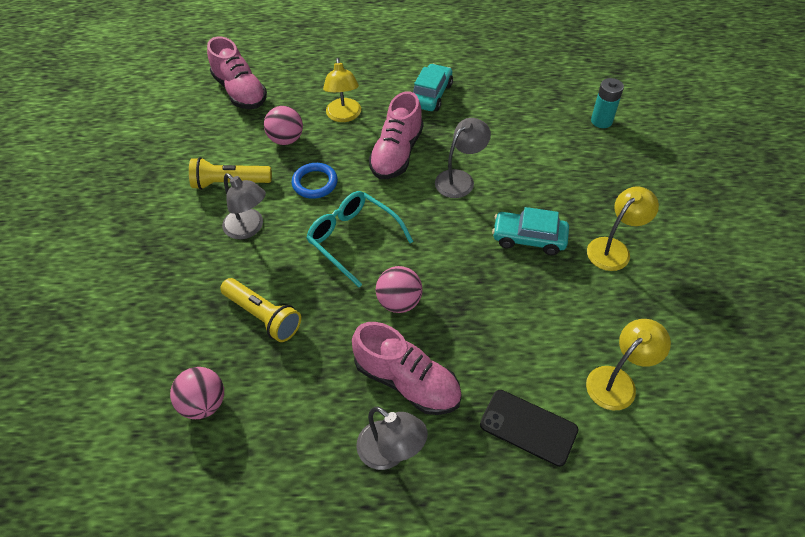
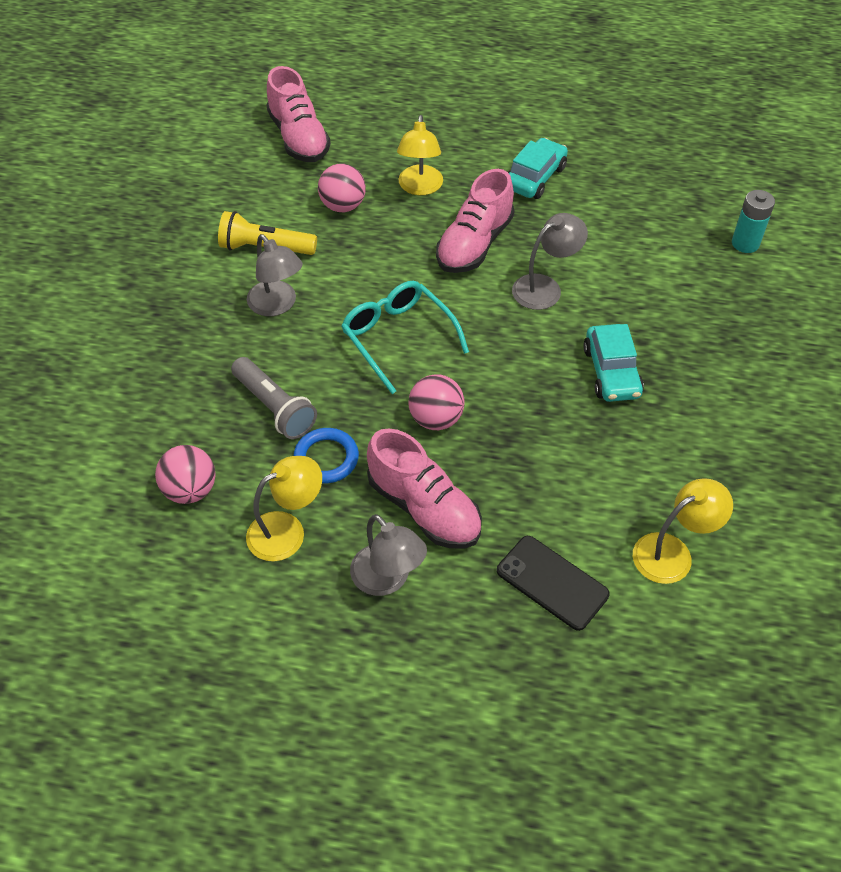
camera: 10 degrees right, 0 degrees up
yellow flashlight [220,278,301,342] -> grey flashlight [231,357,317,439]
blue ring [291,163,338,199] -> blue ring moved to [294,428,359,483]
turquoise car [492,207,569,255] -> turquoise car turned 120 degrees counterclockwise [583,324,644,402]
yellow lamp [587,186,659,271] -> yellow lamp moved to [246,456,322,561]

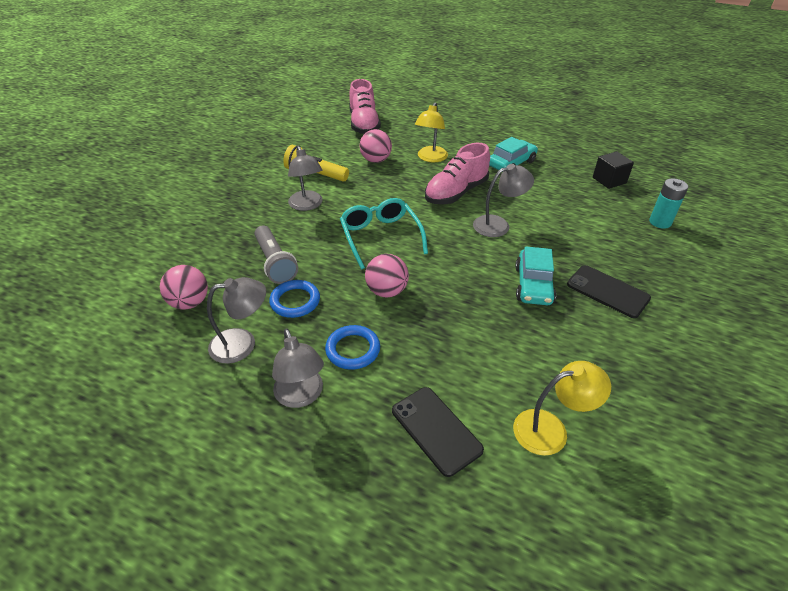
camera: 15 degrees right, 10 degrees down
yellow lamp [246,456,322,561] -> grey lamp [207,277,266,364]
pink shoe [367,428,482,549] -> blue ring [325,325,380,370]
none -> black phone [567,265,651,318]
none -> black cube [593,151,634,189]

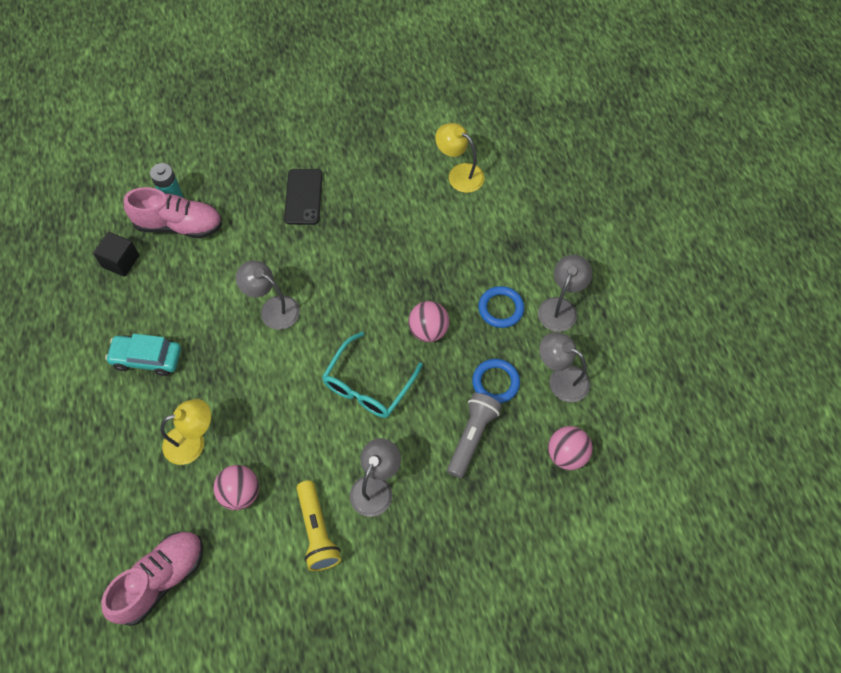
camera: 130 degrees left, 20 degrees up
black phone [392,387,484,477] -> none
pink shoe [425,143,490,204] -> pink shoe moved to [124,187,222,238]
turquoise car [515,247,556,305] -> none

